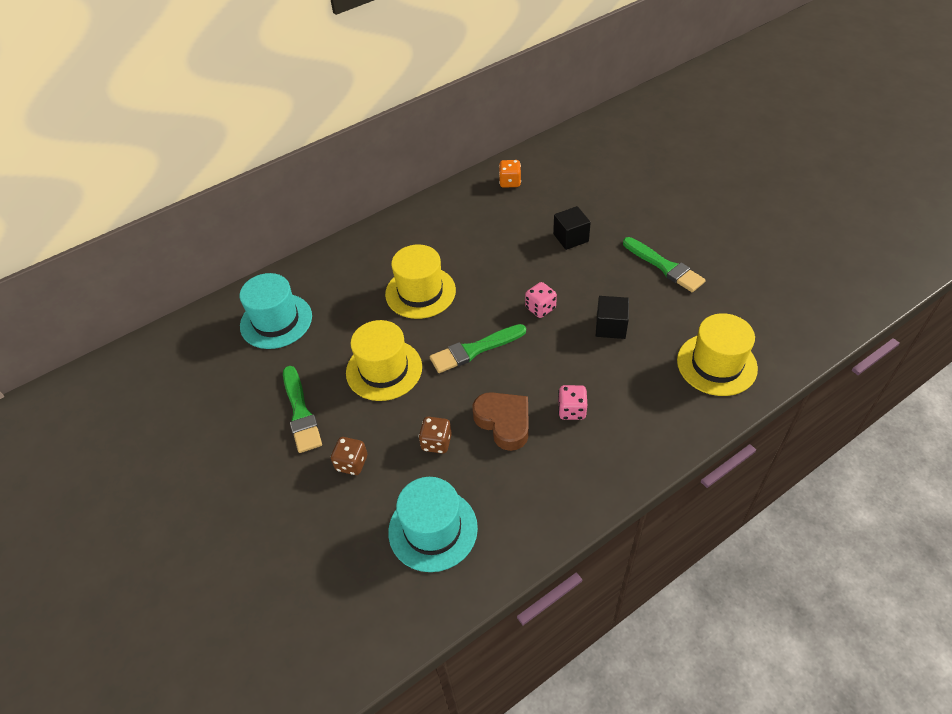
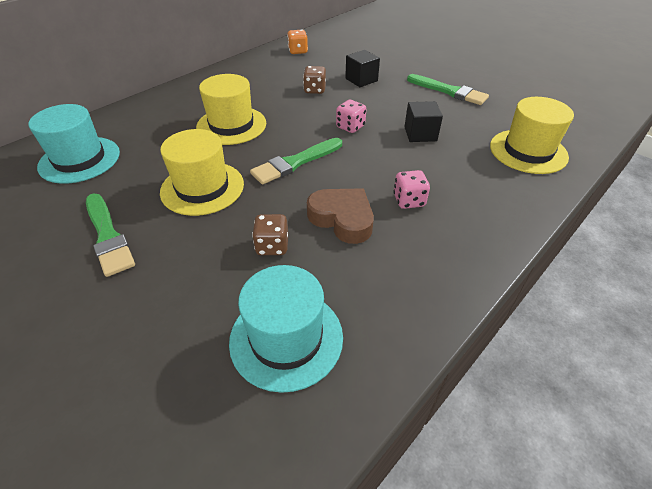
camera: 15 degrees left, 5 degrees down
brown dice [331,437,367,475] -> brown dice moved to [303,66,326,94]

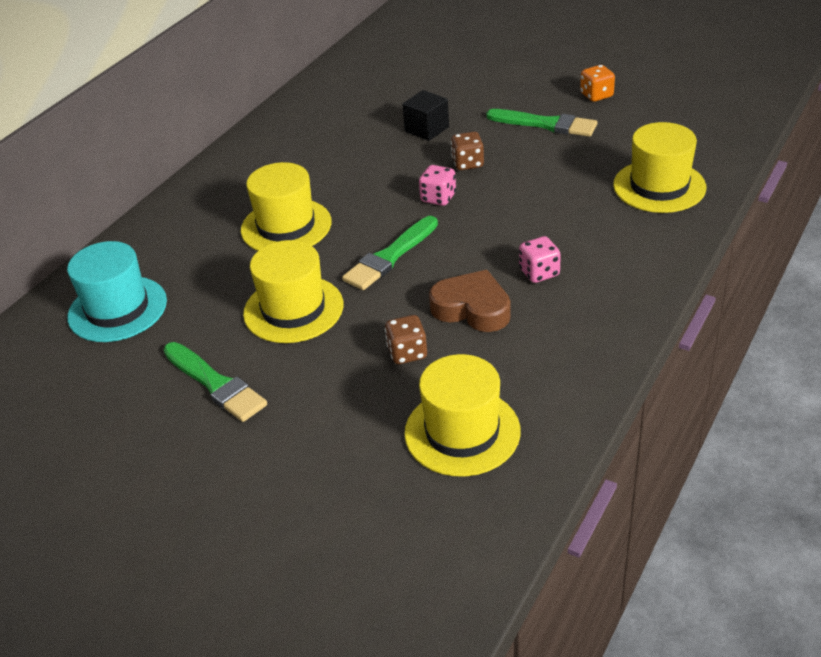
camera: 10 degrees left, 5 degrees down
turquoise hat [229,265,343,393] -> yellow hat [404,354,521,476]
orange dice [287,29,308,54] -> orange dice moved to [580,65,615,102]
brown dice [303,66,326,94] -> brown dice moved to [451,131,484,170]
black cube [404,101,443,142] -> none

